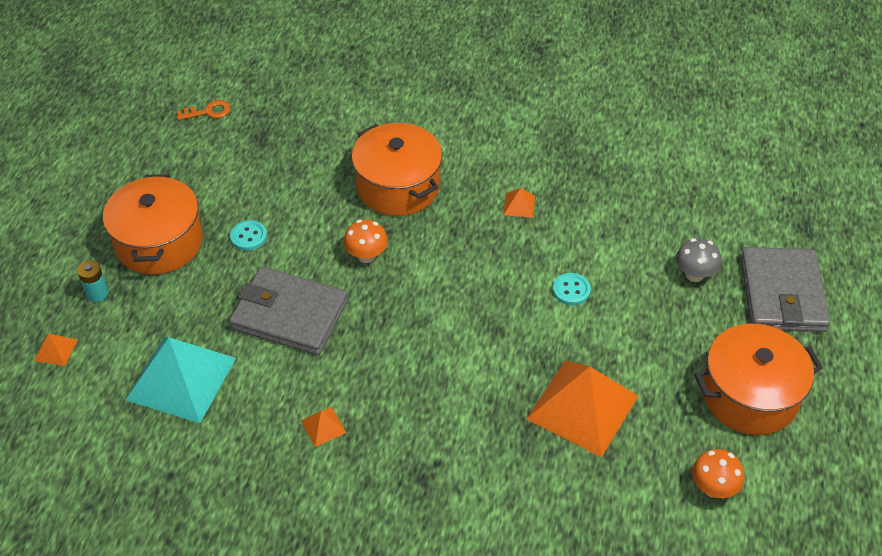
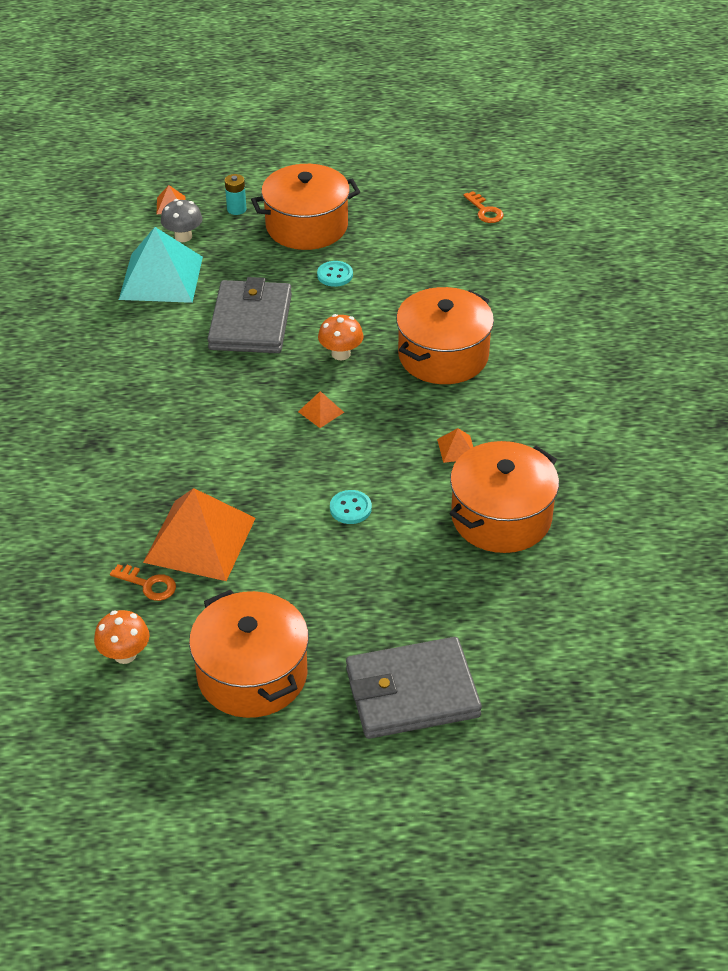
camera: 75 degrees right, 5 degrees down
orange pyramid [301,407,346,447] -> orange pyramid moved to [298,391,344,428]
grey mushroom [676,238,721,282] -> grey mushroom moved to [161,199,202,242]
none -> orange key [110,564,176,601]
none -> orange pot [449,441,559,553]

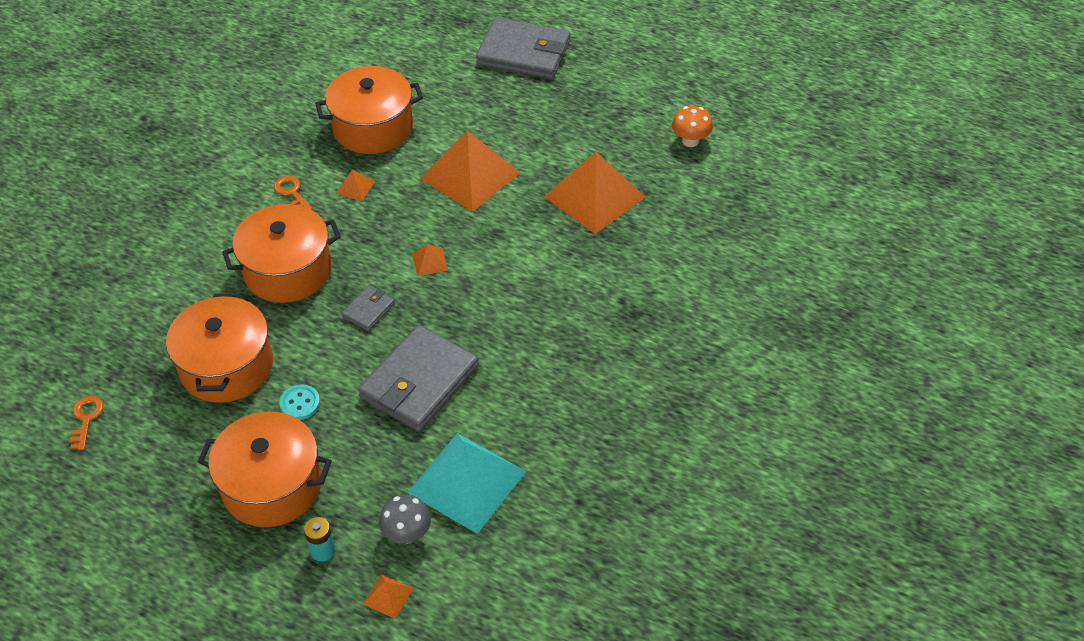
camera: 150 degrees left, 5 degrees up
orange key [110,564,176,601] -> orange key moved to [274,176,313,210]
orange pot [189,590,309,718] -> orange pot moved to [166,293,273,403]
orange mushroom [318,314,363,360] -> grey wallet [342,286,395,331]
turquoise button [330,490,372,524] -> orange pyramid [420,131,520,212]

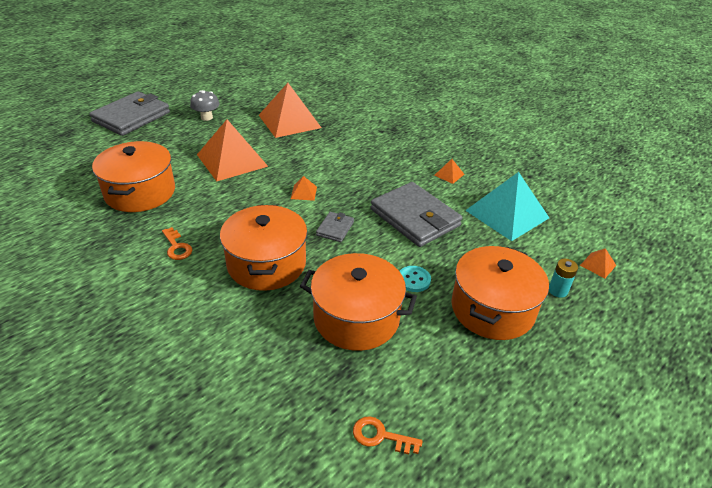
camera: 75 degrees left, 10 degrees down
orange key [274,176,313,210] -> orange key turned 105 degrees counterclockwise [162,227,192,260]
orange pyramid [336,170,375,201] -> orange pyramid moved to [434,159,464,184]
grey wallet [342,286,395,331] -> grey wallet turned 60 degrees clockwise [316,212,354,242]
grey mushroom [379,495,431,544] -> grey mushroom moved to [190,90,220,121]
orange mushroom [672,106,713,147] -> none

